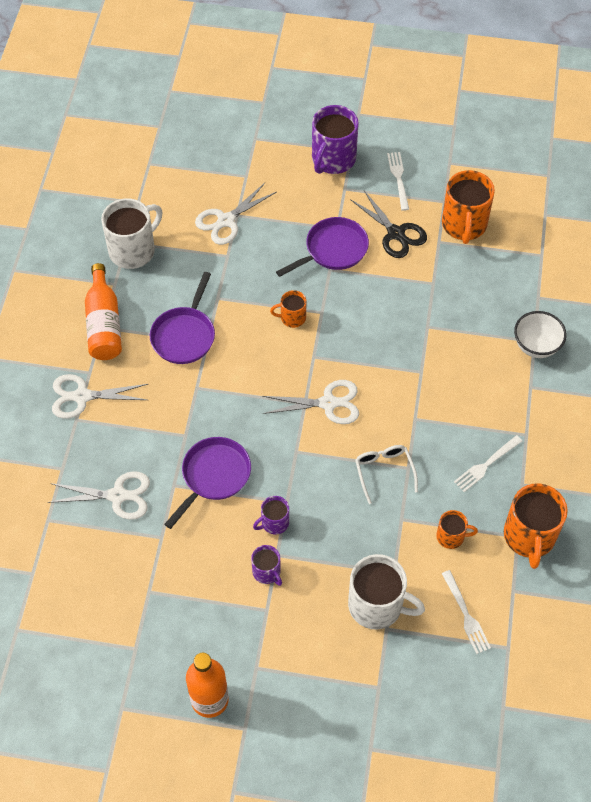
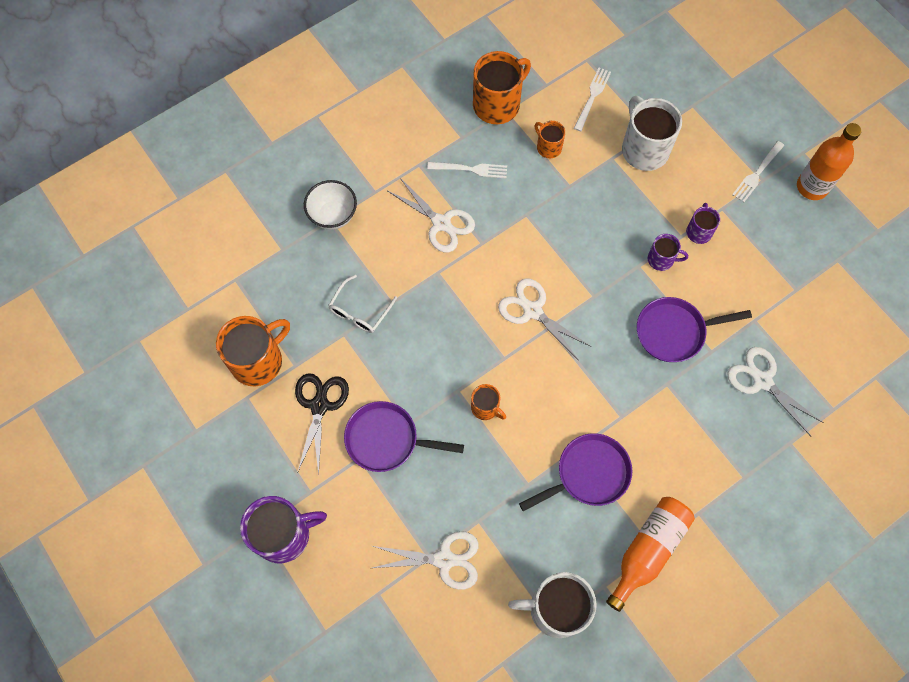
camera: 135 degrees left, 10 degrees up
white scissors [52,374,148,419] -> white scissors moved to [388,178,475,253]
white glasses [355,445,418,504] -> white glasses moved to [328,275,397,333]
white fork [387,152,409,211] -> white fork moved to [732,141,784,202]

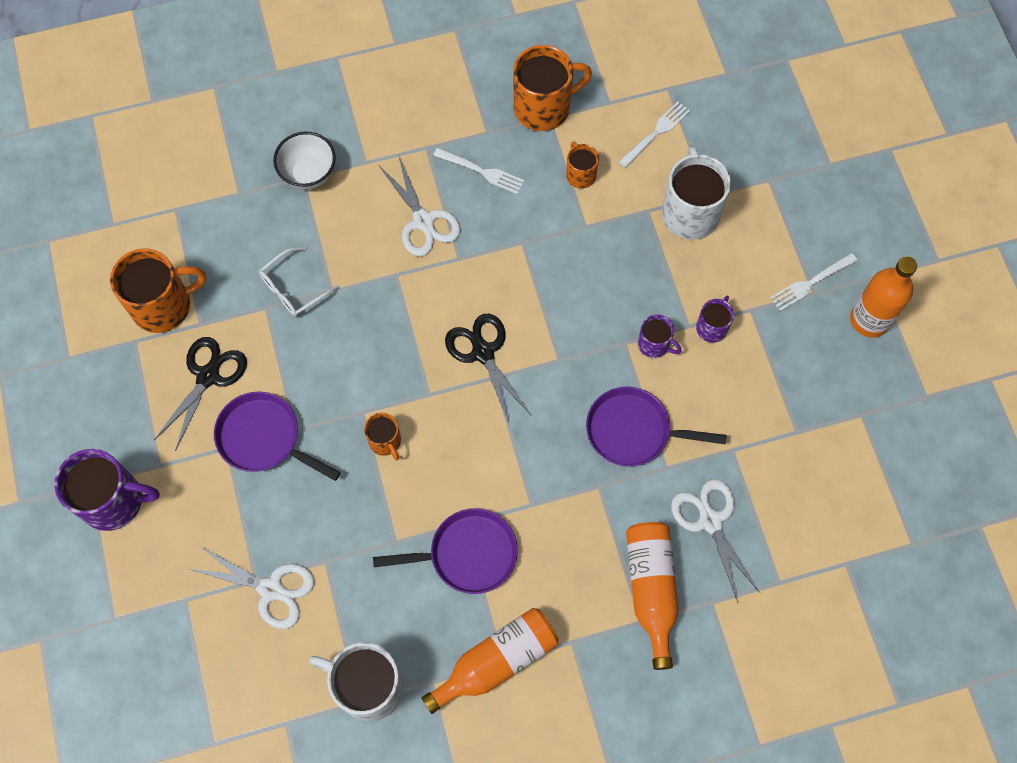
camera: 20 degrees right, 0 degrees up
white scissors [498,278,591,361] -> black scissors [445,314,531,424]
none -> orange bottle [626,522,679,670]

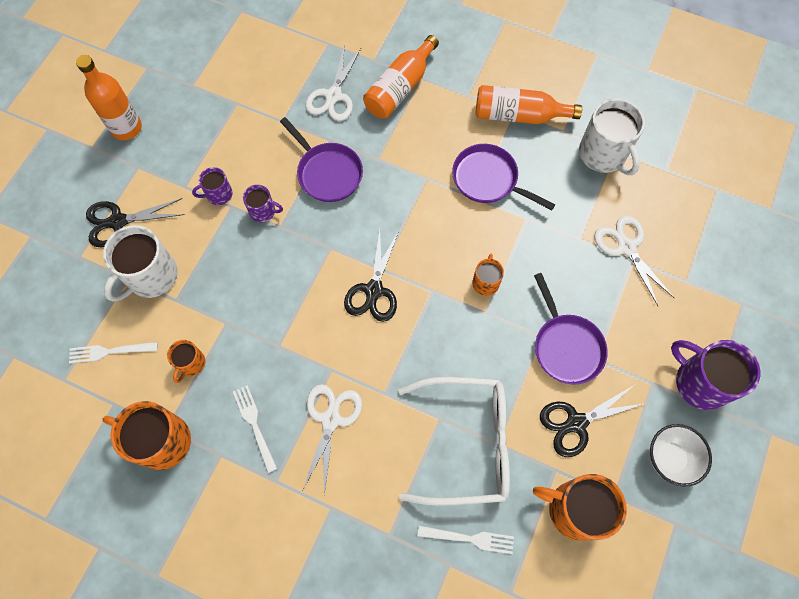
camera: 140 degrees left, 0 degrees up
white glasses [259,247,340,317] -> white glasses [399,377,510,505], size x2.01
white bowl [273,131,336,190] -> white bowl moved to [650,424,712,487]
purple mug [638,314,681,358] -> purple mug turned 120 degrees clockwise [243,185,283,222]
white fork [770,253,857,311] -> white fork moved to [418,526,514,554]
none -> black scissors [86,198,185,247]

